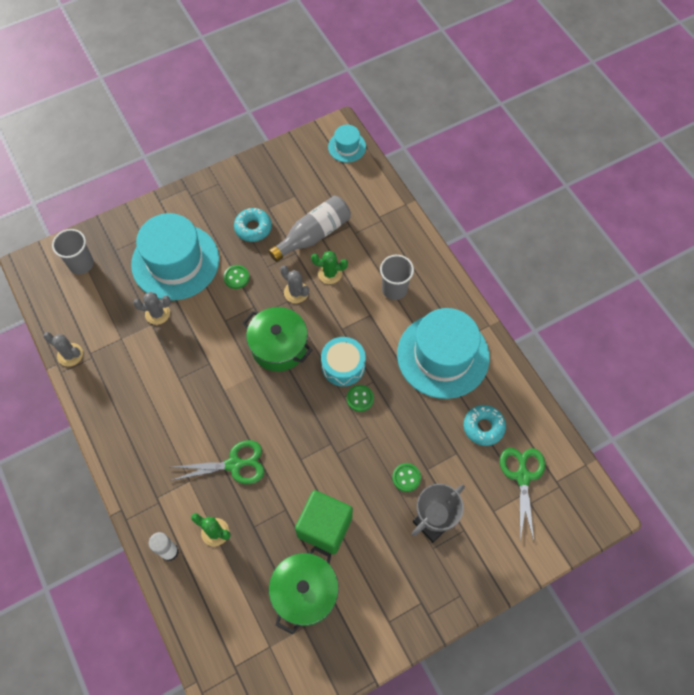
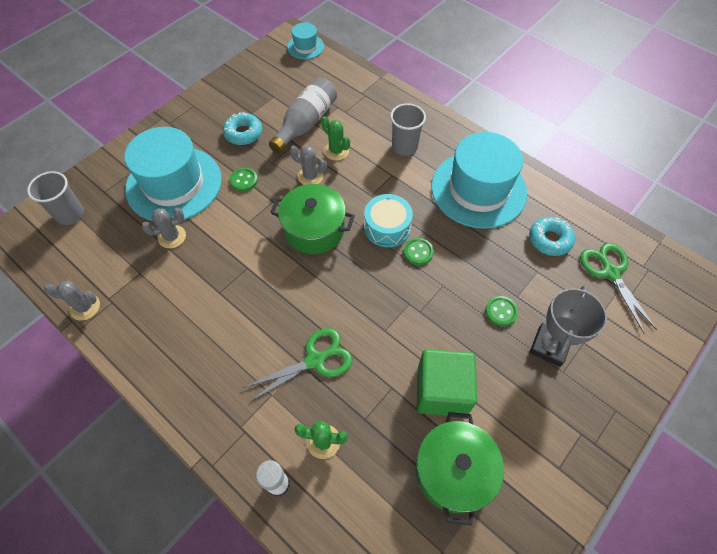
camera: 20 degrees left, 5 degrees down
green cactus [311,251,348,284] -> green cactus turned 60 degrees clockwise [321,116,350,161]

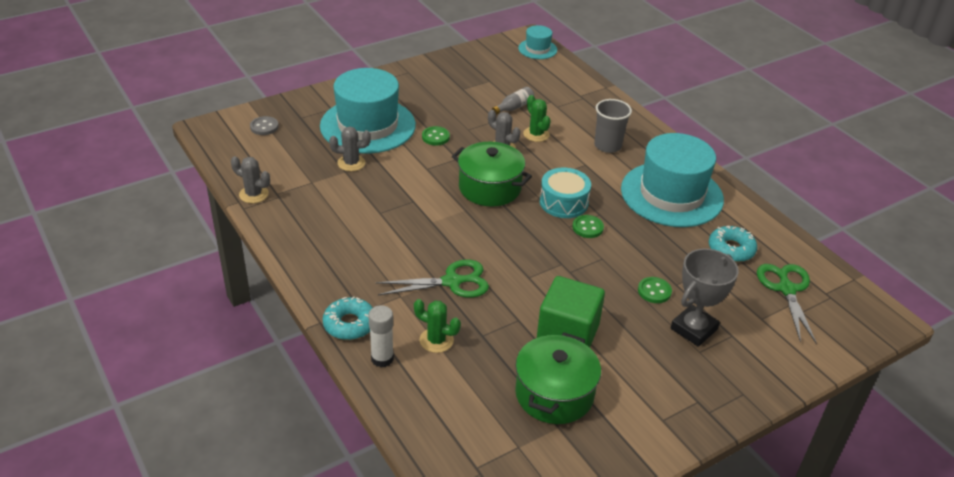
camera: 15 degrees right, 20 degrees down
grey cup [27,171,84,225] -> grey button [250,116,279,135]
turquoise donut [223,112,262,145] -> turquoise donut moved to [322,297,373,340]
grey bottle [269,77,337,153] -> grey bottle [492,87,534,115], size x0.52

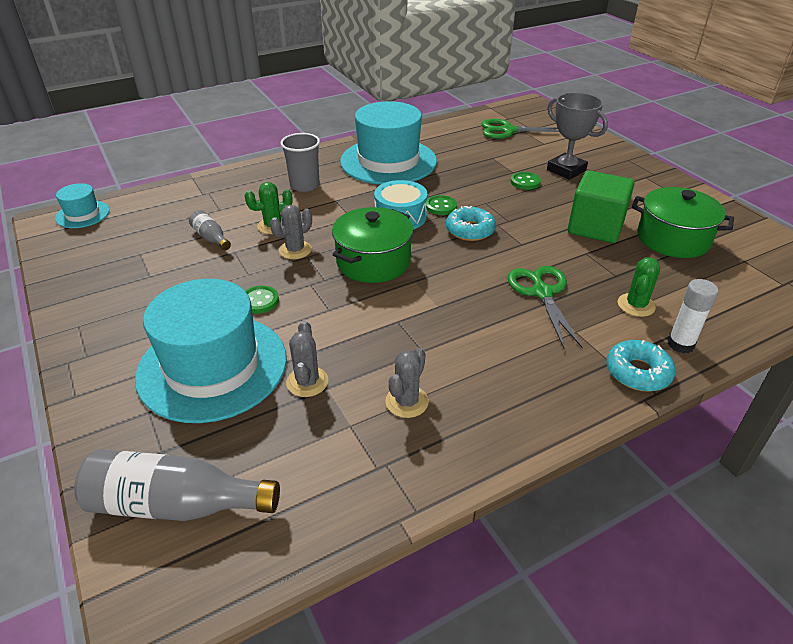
camera: 85 degrees left, 0 degrees up
grey cactus [231,156,270,203] -> grey cactus moved to [385,348,429,418]
grey button [250,116,279,135] -> grey bottle [74,449,280,521]
turquoise donut [709,226,757,262] -> turquoise donut moved to [446,206,496,241]

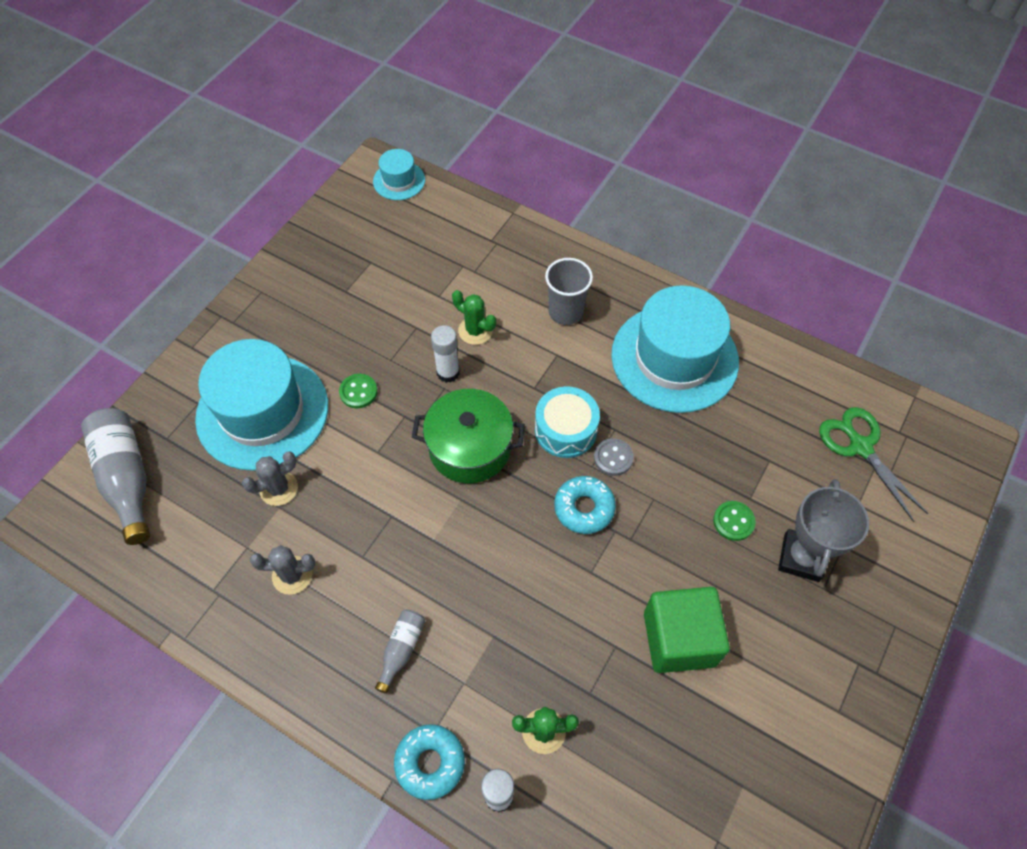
camera: 60 degrees right, 20 degrees up
grey bottle [189,210,231,250] -> grey bottle moved to [375,609,425,694]
grey cactus [270,205,312,259] -> white glue stick [431,325,460,383]
green button [426,195,457,215] -> grey button [594,438,634,476]
green scissors [507,266,583,349] -> none
green pot [632,187,734,258] -> none

